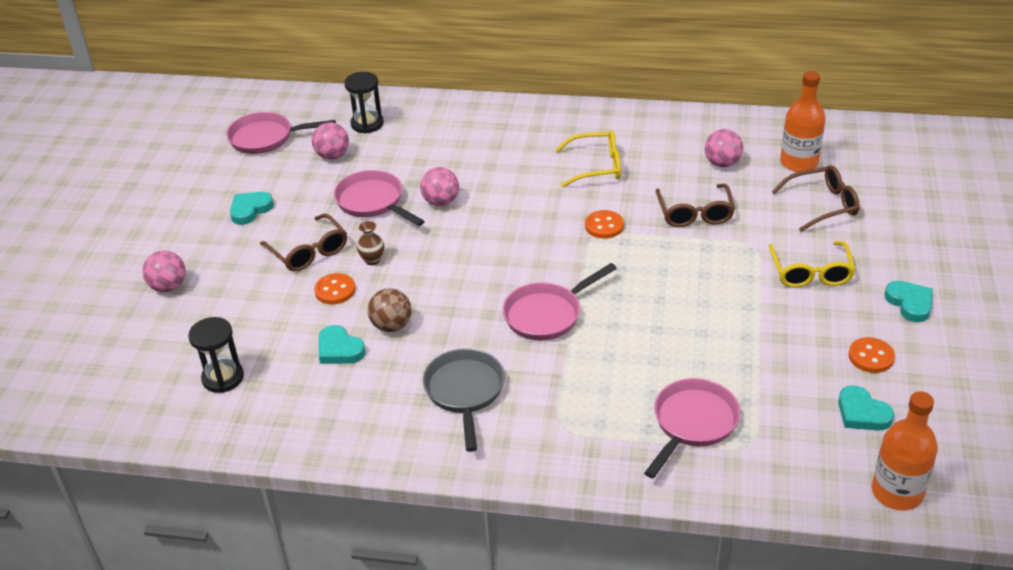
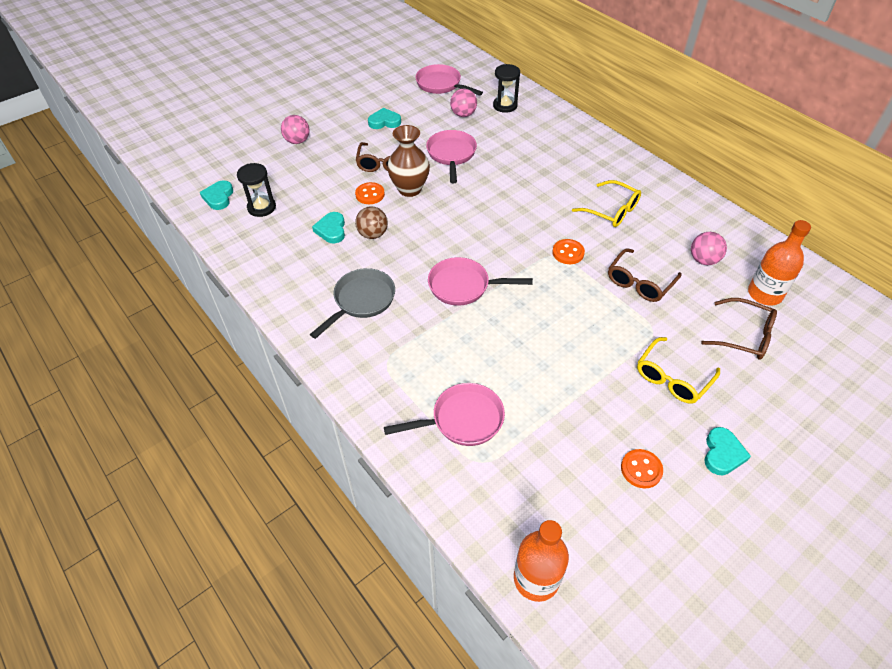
camera: 40 degrees right, 10 degrees up
brown vase [357,221,384,265] -> brown vase [387,125,430,197], size x2.07
pink ball [420,167,459,206] -> none
turquoise heart [838,385,894,431] -> turquoise heart moved to [200,180,233,210]

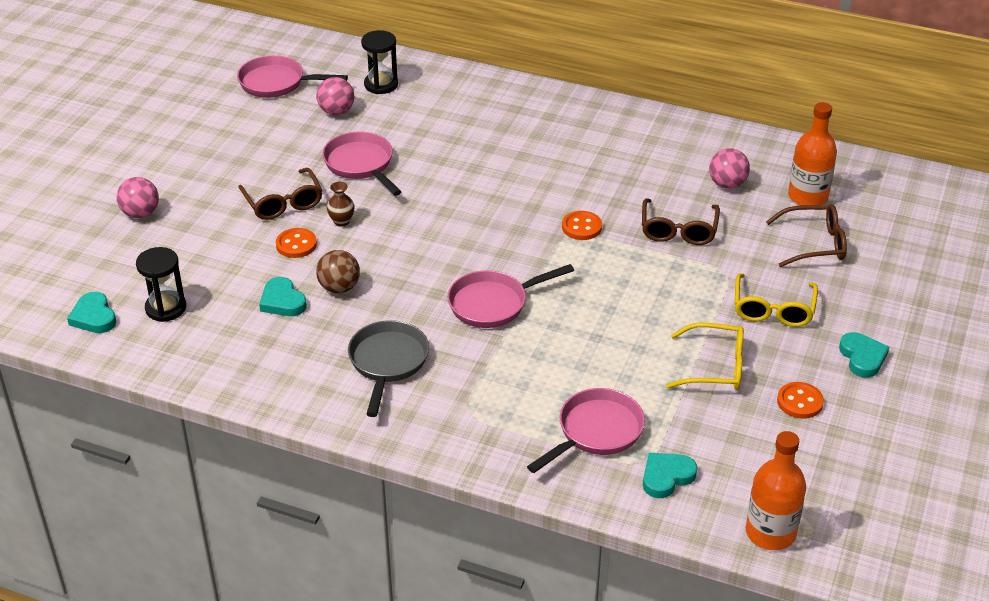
camera: 30 degrees left, 10 degrees down
turquoise heart [368,108,401,129] -> turquoise heart moved to [643,452,697,498]
brown vase [387,125,430,197] -> brown vase [327,182,355,227], size x0.48
yellow glasses [572,180,641,227] -> yellow glasses moved to [666,323,744,390]

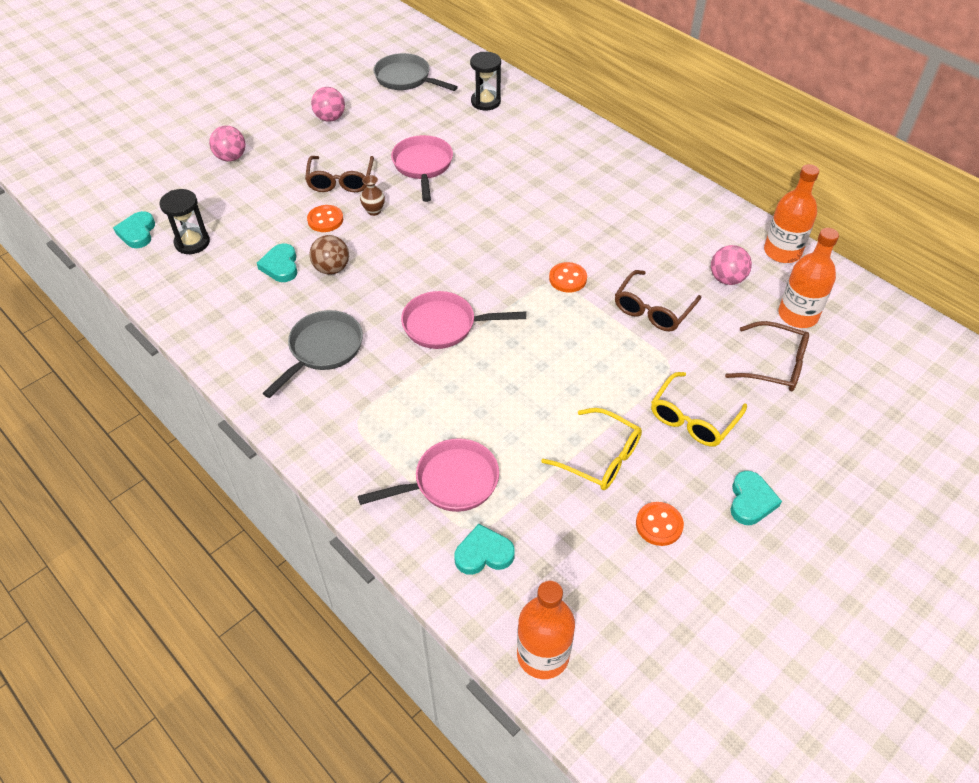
camera: 25 degrees right, 10 degrees up
pink pan [237,55,348,98] -> grey pan [374,53,458,91]
pink ball [316,77,354,115] -> pink ball moved to [311,87,345,122]
none -> orange bottle [764,164,819,263]

